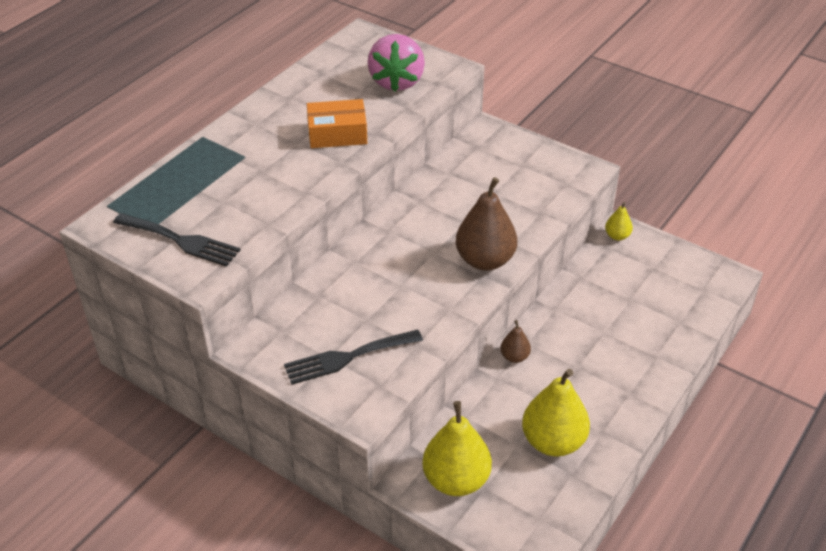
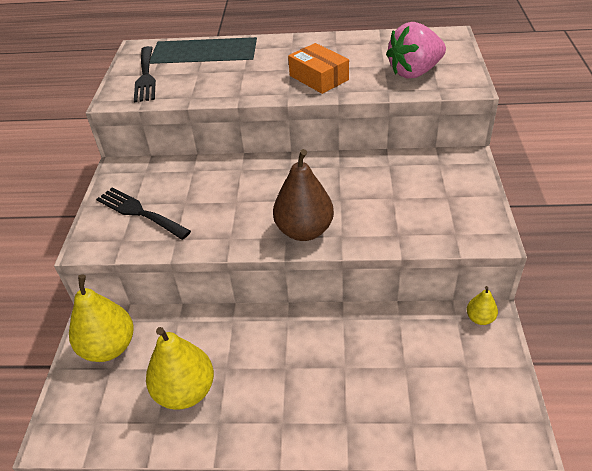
camera: 60 degrees right, 0 degrees up
brown pear [501,320,531,363] -> none

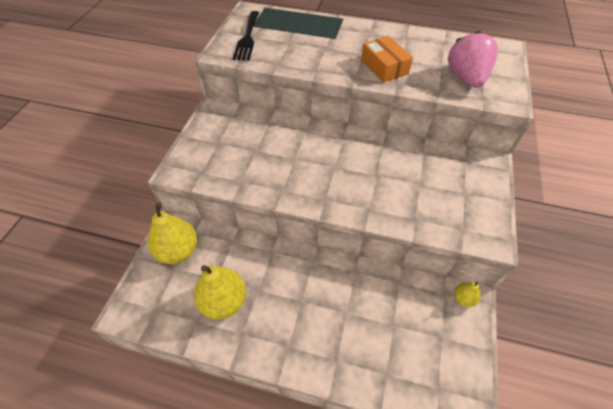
camera: 10 degrees right, 10 degrees up
black fork [96,187,191,240] -> none
brown pear [273,149,334,241] -> none
pink strawberry [386,22,446,78] -> pink strawberry turned 105 degrees clockwise [448,31,498,88]

